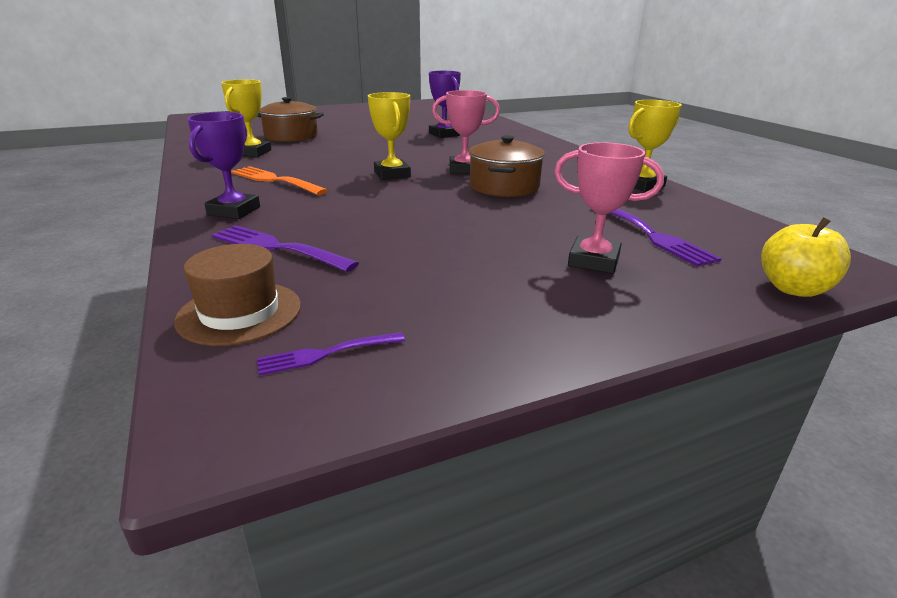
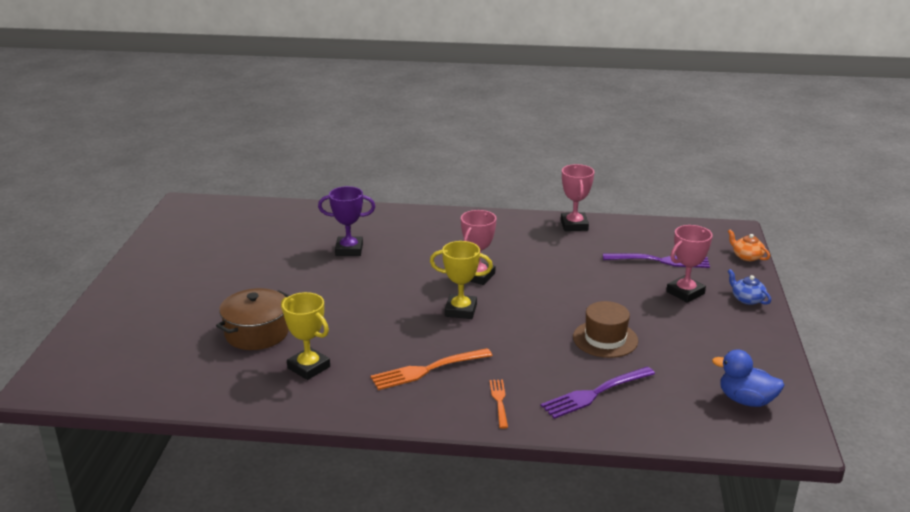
camera: 60 degrees left, 0 degrees up
brown hat [174,244,301,346] -> brown hat moved to [573,301,638,358]
purple trophy [187,112,260,219] -> orange fork [490,380,508,429]
purple fork [257,332,405,375] -> blue duck [712,350,785,407]
brown pot [469,135,545,197] -> none
yellow trophy [628,100,682,192] -> pink trophy [561,164,594,231]
yellow apple [761,217,851,297] -> orange teapot [728,229,770,261]
none -> blue teapot [728,269,771,305]

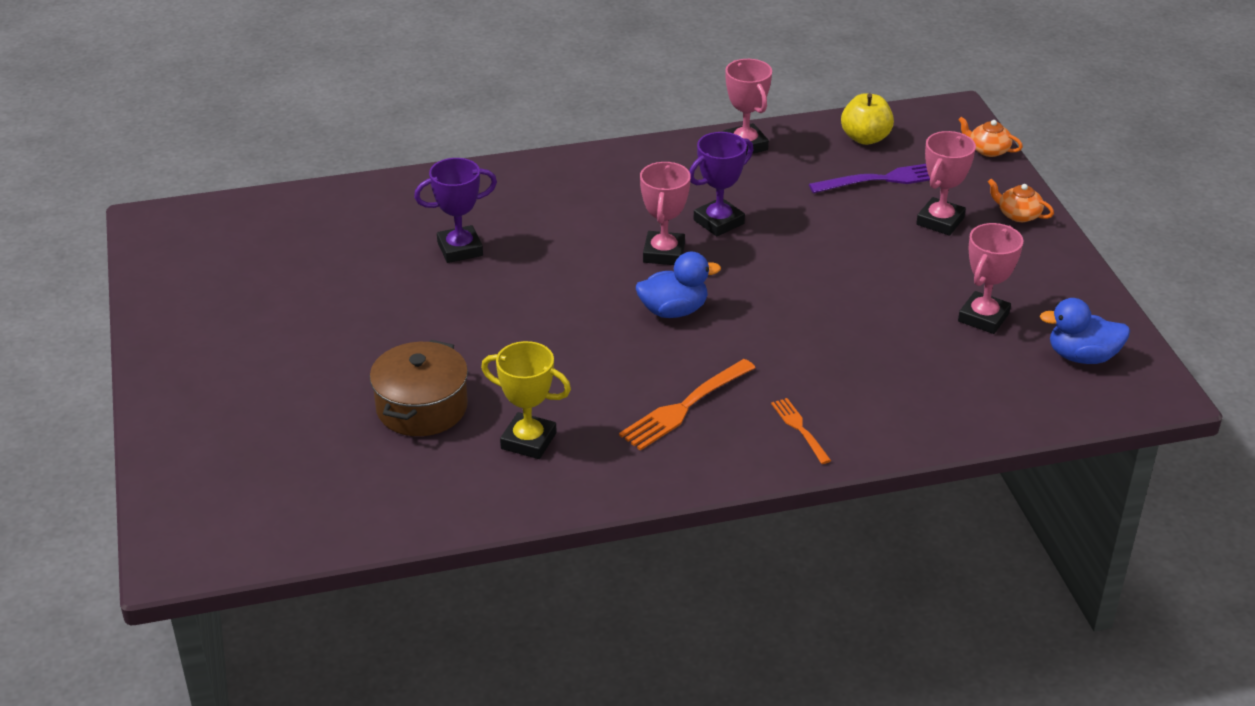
camera: 20 degrees left, 10 degrees up
yellow trophy [430,241,493,319] -> blue duck [636,252,721,318]
purple fork [541,367,655,419] -> none
brown hat [573,301,638,358] -> none
blue teapot [728,269,771,305] -> orange teapot [988,179,1054,222]
none -> purple trophy [689,132,753,236]
none -> yellow apple [841,93,894,145]
none -> pink trophy [958,223,1023,334]

